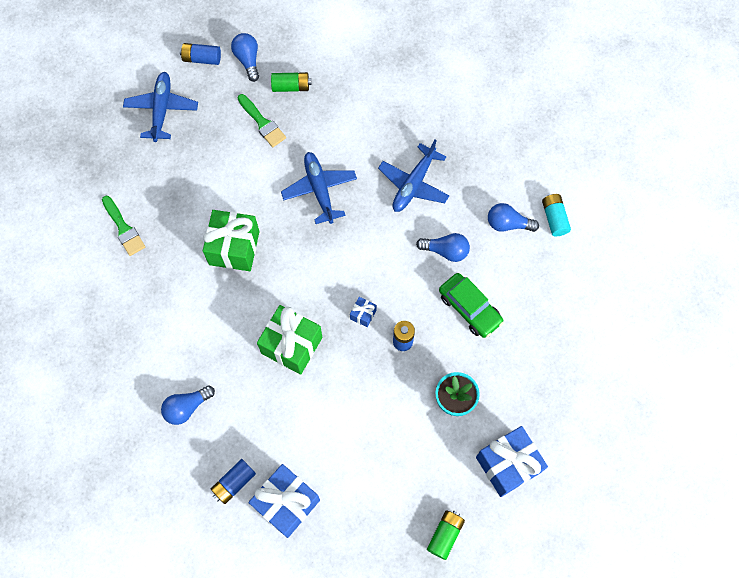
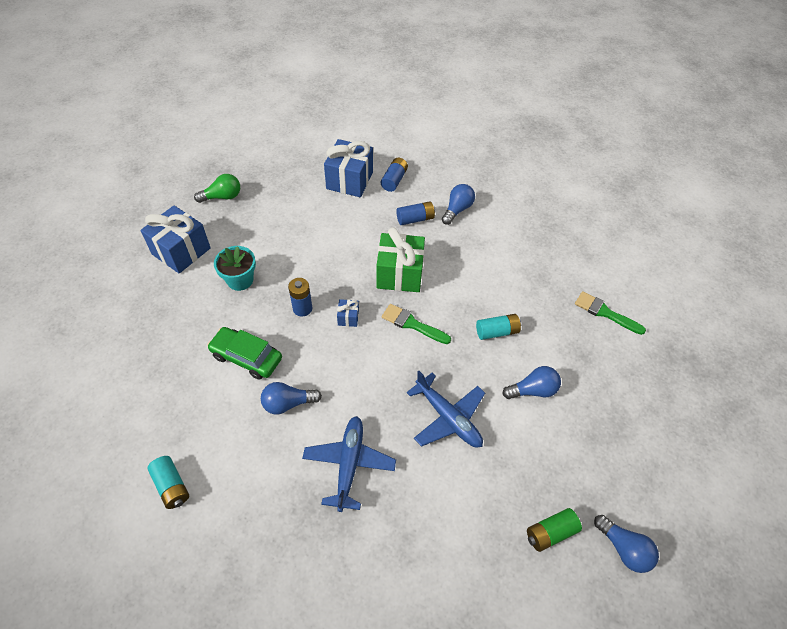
camera: 155 degrees right, 15 degrees down
blue plane [123,72,198,142] -> none
blue battery [180,43,221,65] -> blue battery moved to [396,201,436,225]
green gift [203,210,260,271] -> turquoise battery [476,314,521,340]
green brush [238,94,286,147] -> green brush moved to [382,304,451,344]
green battery [427,510,465,560] -> green light bulb [194,174,240,203]
blue light bulb [488,203,539,232] -> blue light bulb moved to [502,366,561,399]

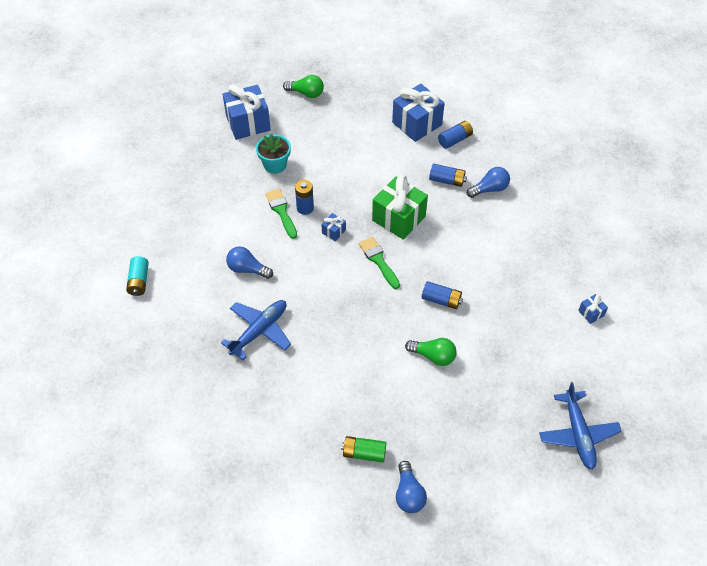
camera: 35 degrees right, 0 degrees up
green car [207,327,282,380] -> none
blue plane [407,371,485,448] -> blue plane moved to [539,382,622,470]
turquoise battery [476,314,521,340] -> blue battery [422,281,463,309]
blue light bulb [502,366,561,399] -> green light bulb [405,338,457,366]
green brush [575,291,646,335] -> green brush moved to [265,189,297,239]
none -> blue gift [578,294,608,324]

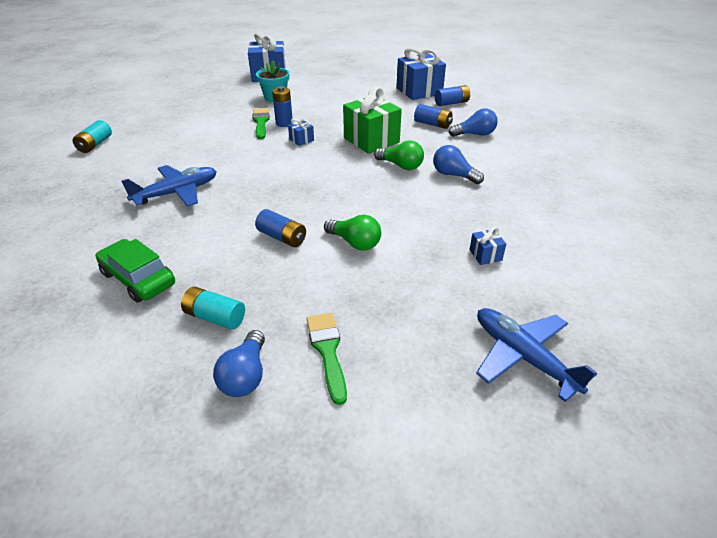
camera: 15 degrees right, 15 degrees down
blue light bulb [226,246,273,279] -> blue light bulb moved to [433,145,484,184]
green light bulb [283,75,324,98] -> green light bulb moved to [374,140,424,170]
green battery [341,436,386,462] -> turquoise battery [181,287,245,330]
green brush [359,237,400,289] -> green brush moved to [307,313,347,405]
blue battery [422,281,463,309] -> blue battery moved to [255,209,306,247]
blue plane [539,382,622,470] -> blue plane turned 135 degrees clockwise [476,308,597,402]
blue gift [578,294,608,324] -> blue gift moved to [469,227,506,265]
none -> green car [96,239,175,302]

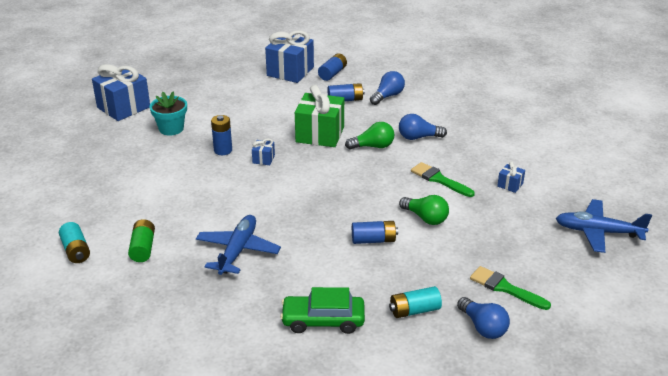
camera: 40 degrees left, 5 degrees down
green brush [252,108,270,139] -> green brush moved to [411,162,475,197]
green light bulb [324,215,381,251] -> green light bulb turned 45 degrees clockwise [399,195,449,225]
none -> green battery [128,219,155,262]

